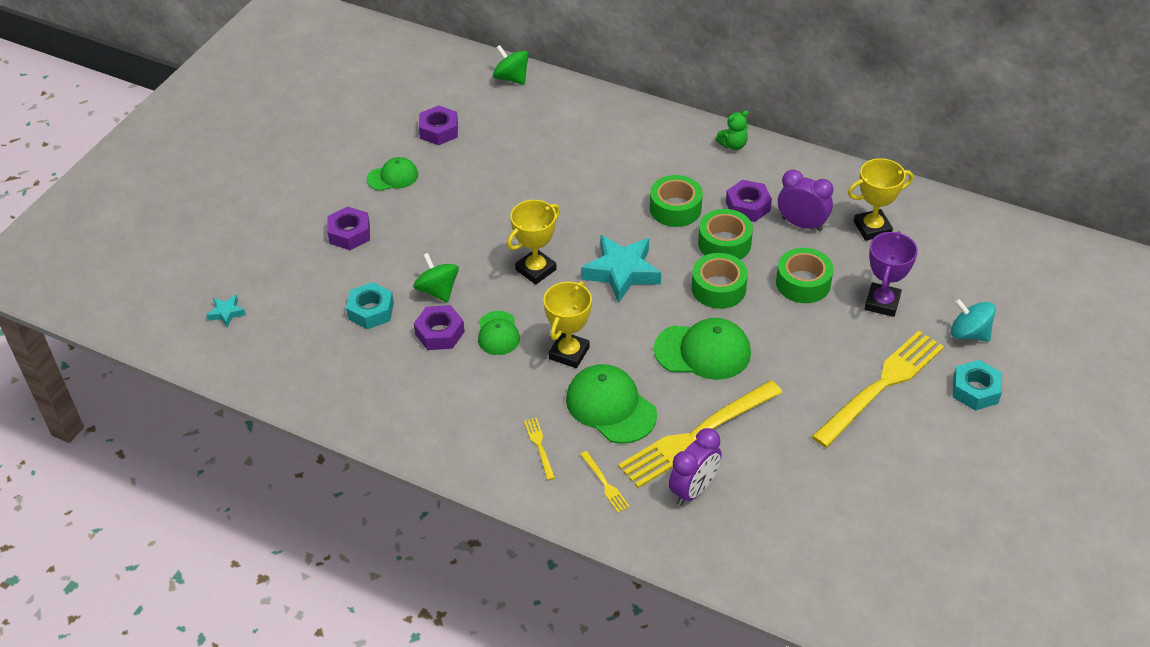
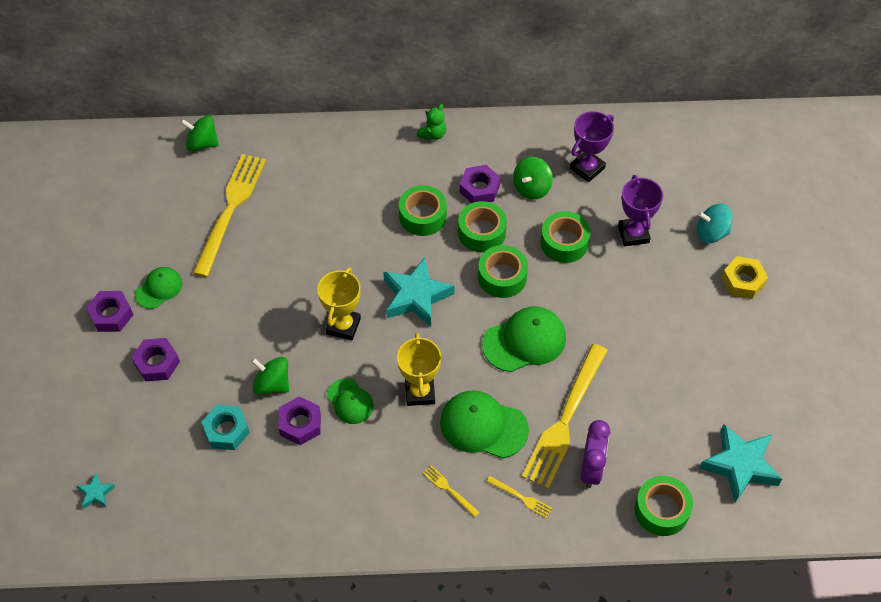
camera: 30 degrees left, 10 degrees up
purple nut [419,105,458,145] -> purple nut moved to [86,291,133,332]
purple clock [778,170,833,231] -> green spinning top [513,157,553,200]
yellow fork [811,331,944,448] -> yellow fork moved to [193,154,266,277]
yellow trophy [848,158,913,241] -> purple trophy [570,111,614,182]
turquoise nut [953,360,1002,411] -> yellow nut [722,256,768,299]
none -> green tape [635,476,693,536]
none -> turquoise star [699,424,782,503]

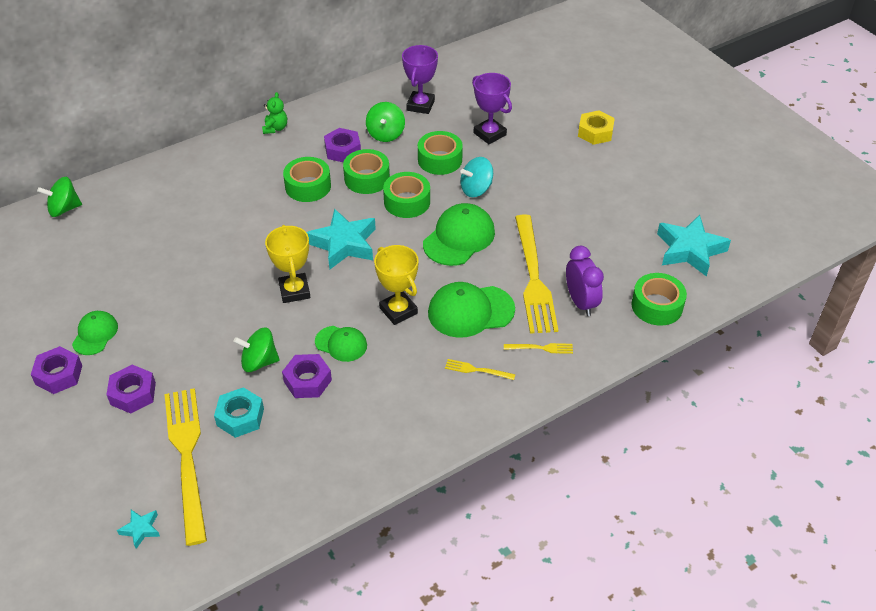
camera: 30 degrees left, 10 degrees down
yellow fork [193,154,266,277] -> yellow fork moved to [164,388,207,546]
turquoise spinning top [696,203,733,243] -> turquoise spinning top moved to [460,157,493,197]

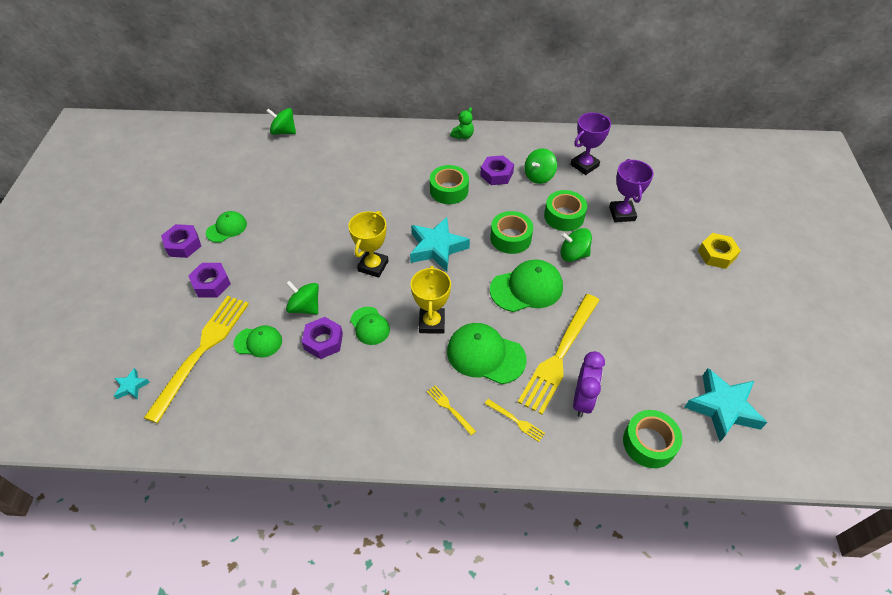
camera: 35 degrees right, 5 degrees up
turquoise nut [214,387,264,438] -> green cap [234,325,282,358]
green tape [343,149,390,194] -> none
turquoise spinning top [460,157,493,197] -> green spinning top [561,228,592,262]

